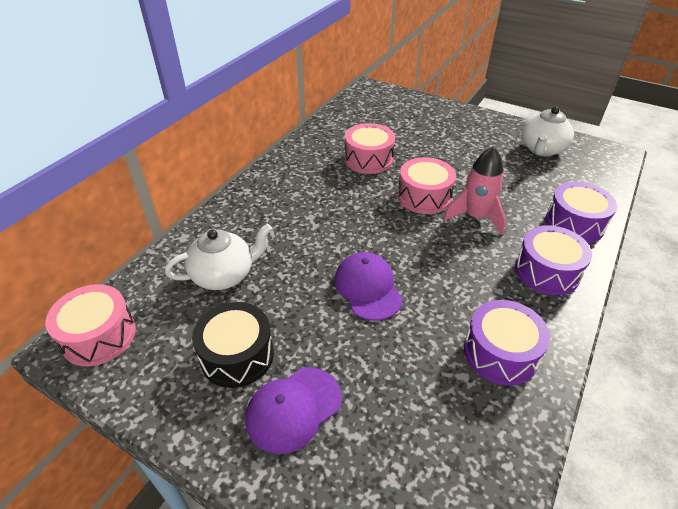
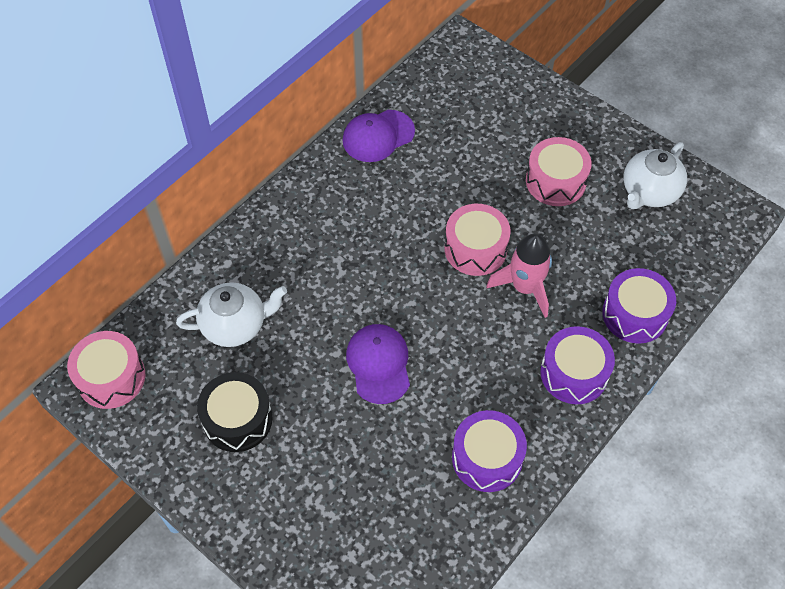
camera: 10 degrees right, 15 degrees up
purple cap [245,367,342,454] -> purple cap moved to [342,110,415,162]
pink drum [344,123,395,174] -> pink drum moved to [526,137,592,206]

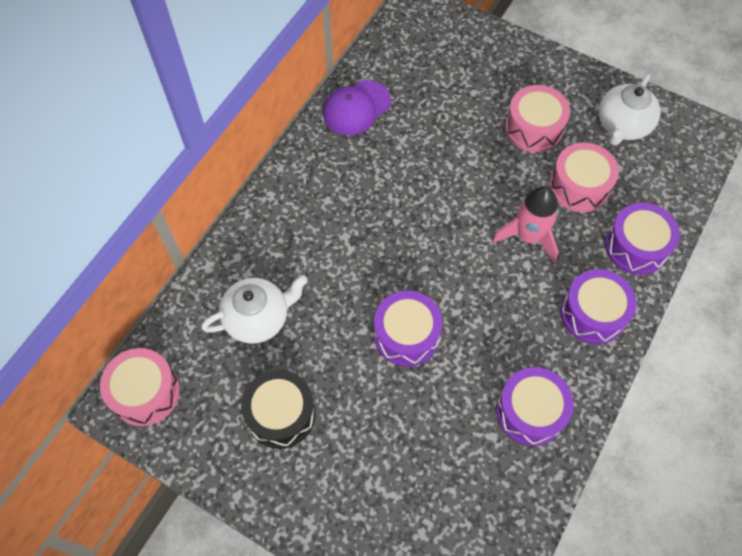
camera: 10 degrees left, 5 degrees up
purple cap [346,324,410,404] -> purple drum [374,291,443,367]
pink drum [445,204,511,276] -> pink drum moved to [549,143,619,212]

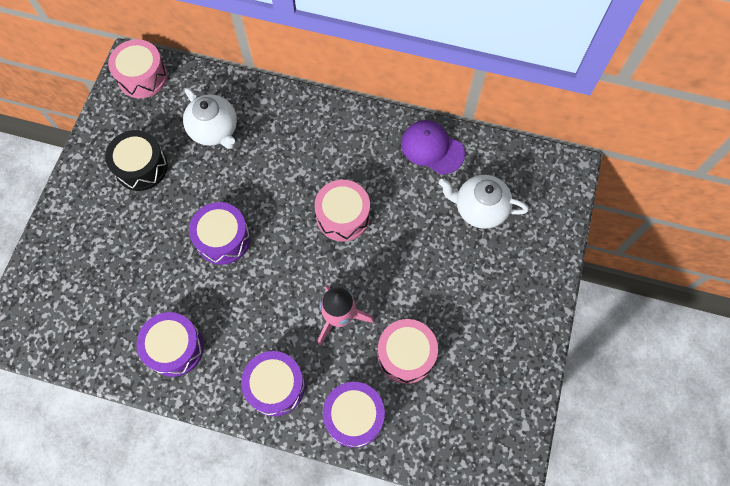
camera: 75 degrees right, 5 degrees up
pink drum [505,85,570,152] -> pink drum moved to [314,180,370,242]
white teapot [599,74,661,145] -> white teapot moved to [439,175,529,229]

